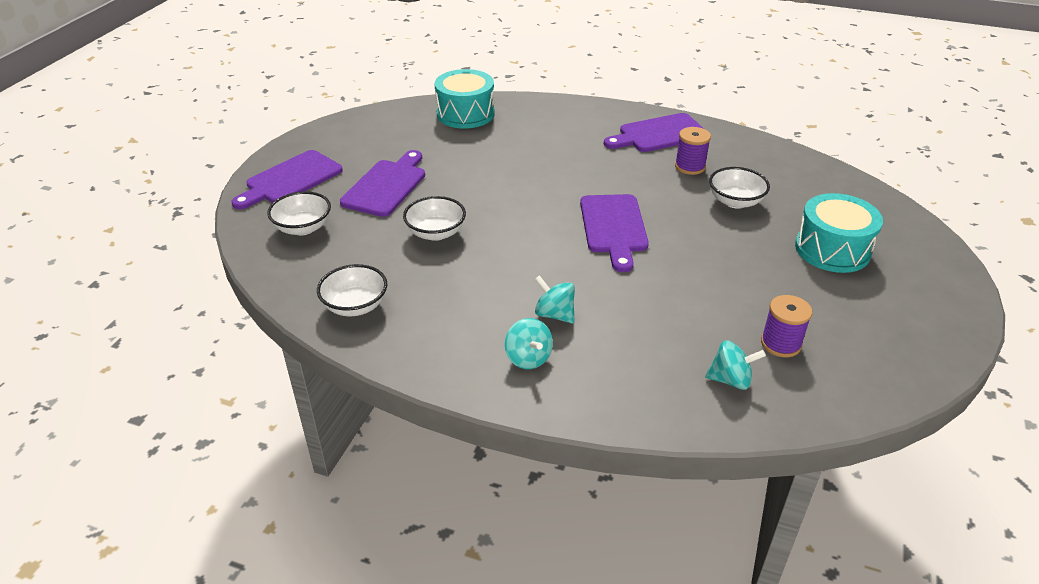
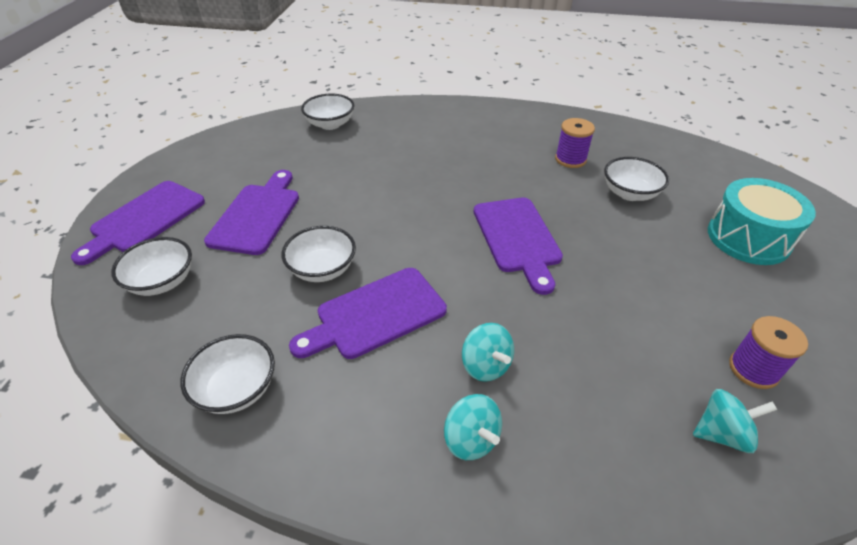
camera: 10 degrees left, 5 degrees up
turquoise drum [435,69,495,129] -> white bowl [301,94,354,130]
turquoise spinning top [535,275,575,324] -> turquoise spinning top turned 150 degrees counterclockwise [462,323,514,382]
purple cutting board [604,113,704,152] -> purple cutting board moved to [289,268,447,359]

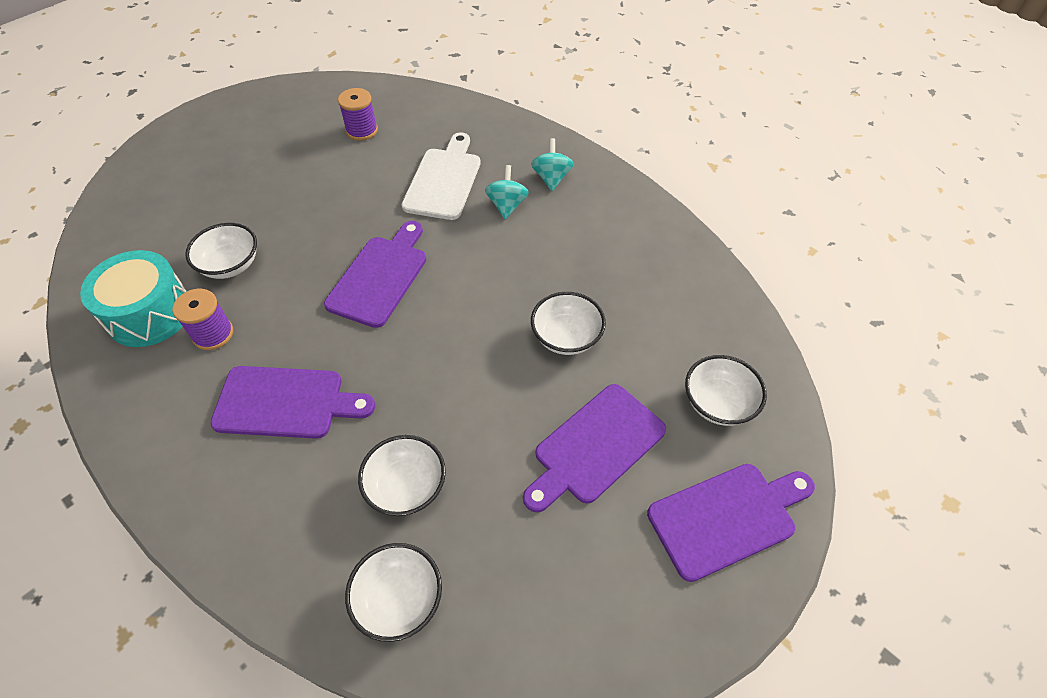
camera: 145 degrees left, 10 degrees up
white bowl [180,334,275,414] -> white bowl moved to [358,435,446,516]
purple cutting board [289,268,447,359] -> purple cutting board moved to [210,366,375,439]
turquoise spinning top [693,389,777,453] -> none
turquoise drum [708,178,816,265] -> turquoise drum moved to [80,250,187,347]
none -> white cutting board [402,132,481,220]

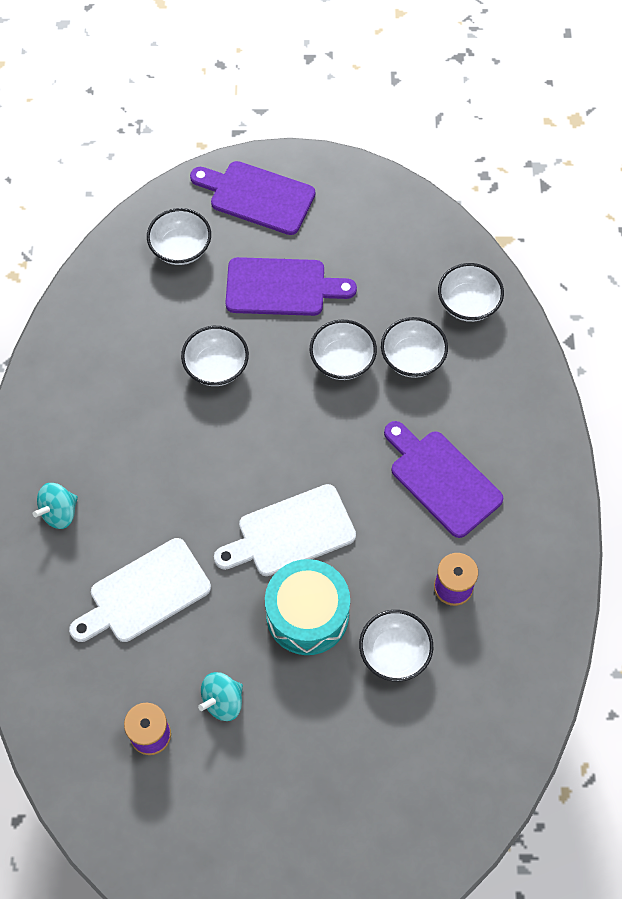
camera: 135 degrees left, 10 degrees up
turquoise drum [80,250,187,347] -> turquoise drum moved to [265,559,350,655]
purple cutting board [324,221,426,328] -> white cutting board [214,484,356,576]
turquoise spinning top [485,165,529,220] -> turquoise spinning top moved to [198,672,243,721]
none -> white bowl [310,320,377,380]

